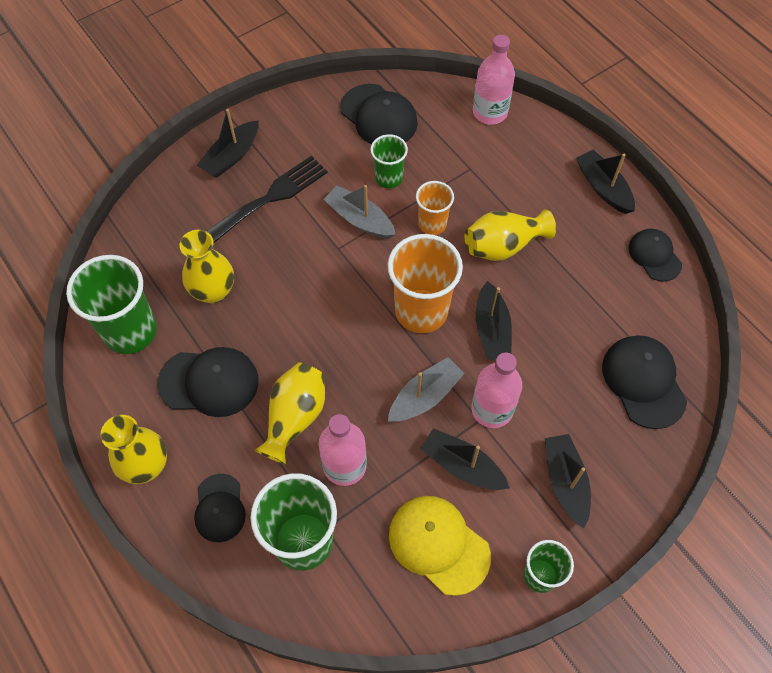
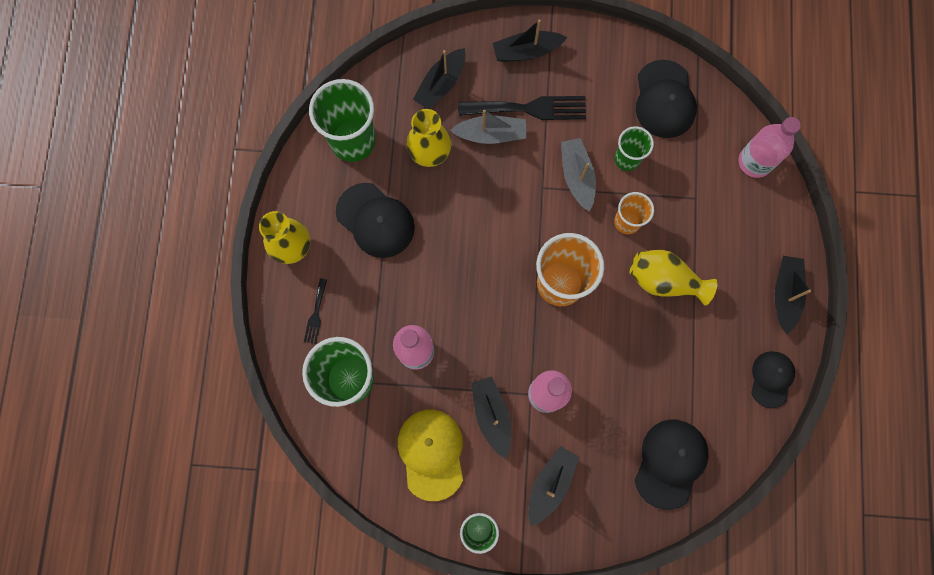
camera: 40 degrees right, 15 degrees up
black cap [194,474,246,542] -> black fork [304,278,327,344]
yellow vase [254,362,325,464] -> none
grey boat [388,357,465,422] -> grey boat moved to [450,110,527,144]
black boat [476,281,512,360] -> black boat moved to [413,48,466,109]

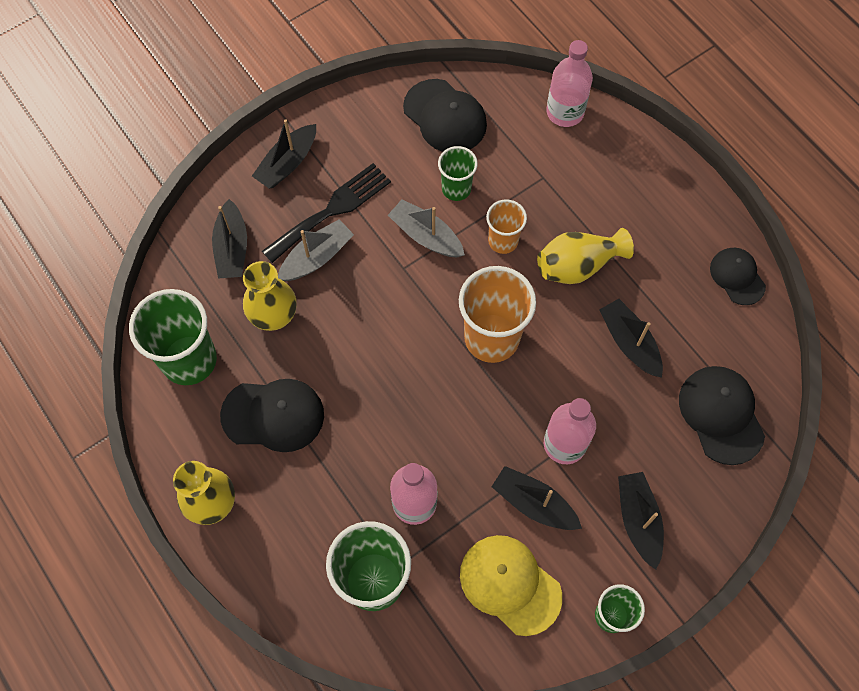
camera: 40 degrees left, 10 degrees down
black fork [304,278,327,344] -> none
black boat [775,256,811,334] -> black boat moved to [599,299,663,378]

